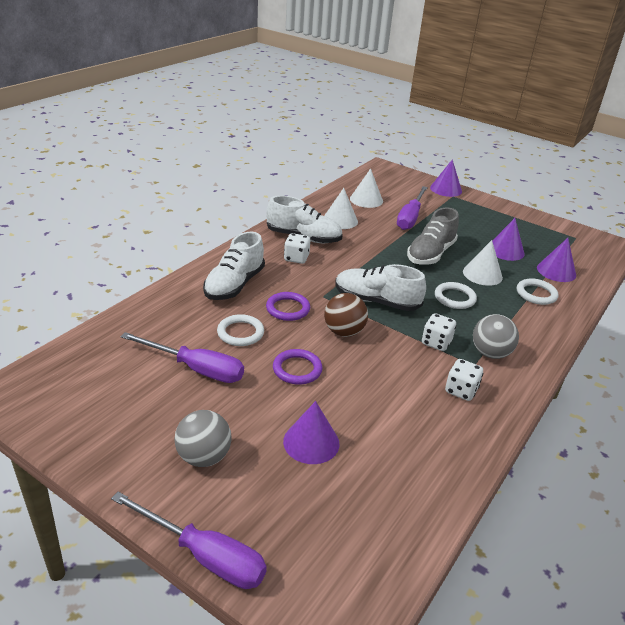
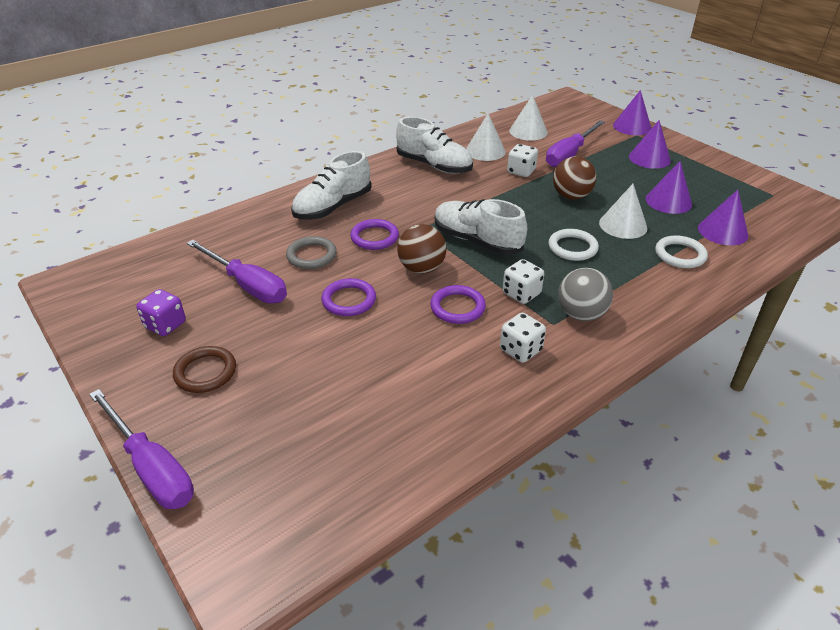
camera: 20 degrees right, 5 degrees up
grey ball [174,410,231,467] -> brown ring [173,346,236,393]
white ring [217,314,264,346] -> grey ring [286,236,337,269]
purple cone [283,401,339,464] -> purple cone moved to [629,120,671,169]
white dice [284,233,310,264] -> white dice moved to [507,144,538,177]
grey shoe [407,208,459,265] -> brown ball [553,156,596,200]
none -> purple dice [136,289,186,336]
none -> purple ring [430,285,486,324]

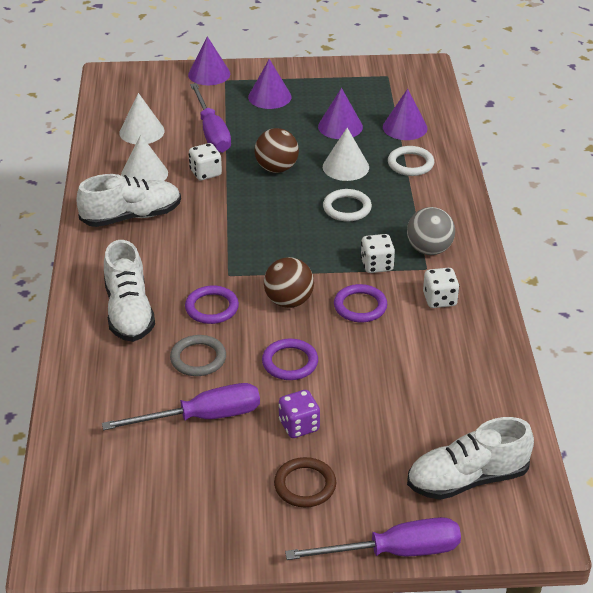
camera: 55 degrees left, 0 degrees up
purple dice [136,289,186,336] -> purple dice moved to [279,390,320,438]
white shoe [435,199,527,255] -> white shoe moved to [407,417,534,500]

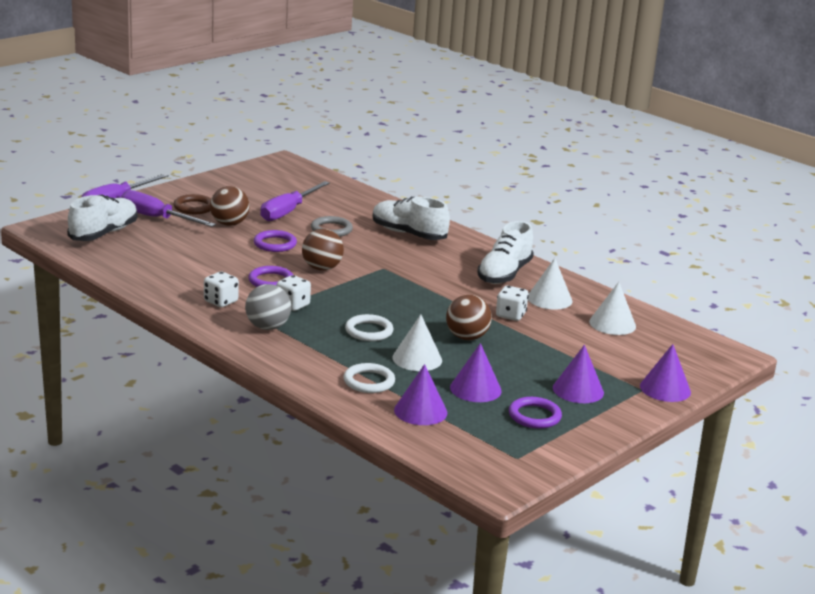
camera: 135 degrees right, 15 degrees down
purple ring [185,286,239,324] -> purple ring moved to [509,397,562,429]
purple screwdriver [190,83,231,153] -> purple screwdriver moved to [121,190,216,227]
purple dice [279,390,320,438] -> brown ball [210,186,250,226]

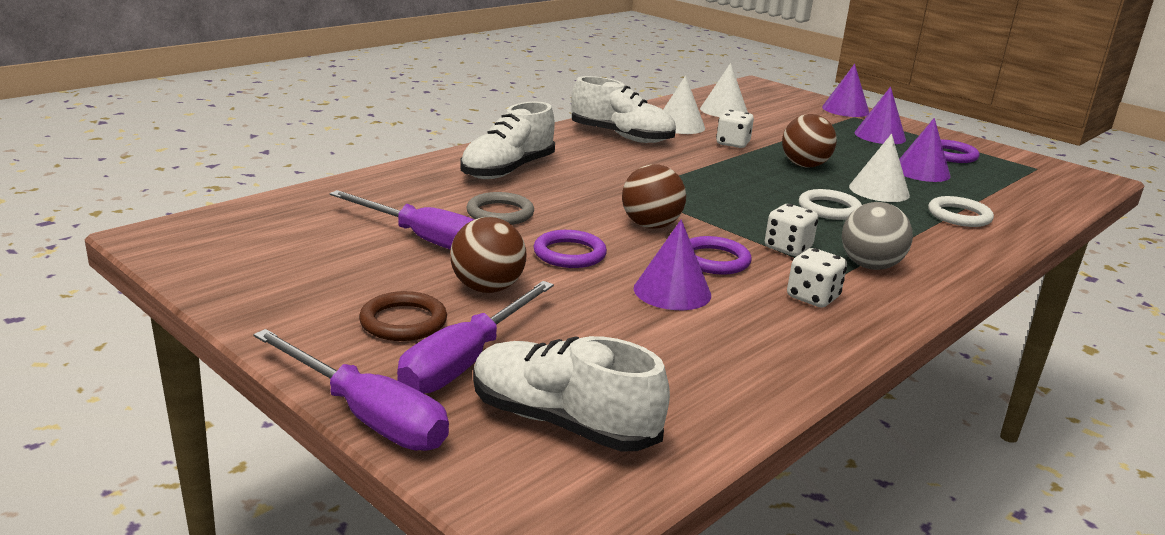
camera: 90 degrees left, 0 degrees up
purple cone [394,364,447,425] -> purple cone moved to [634,219,711,310]

